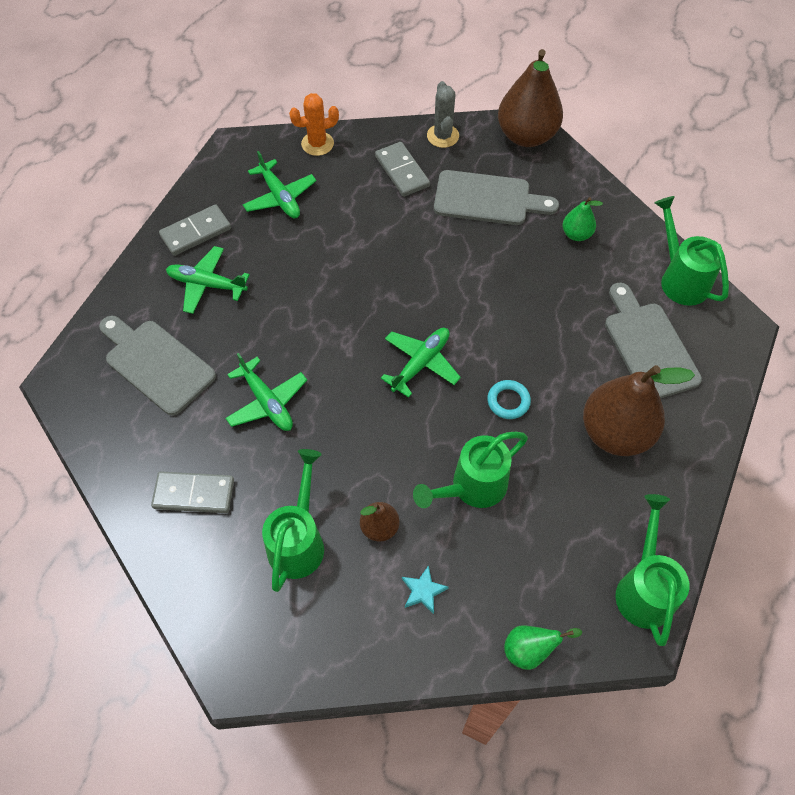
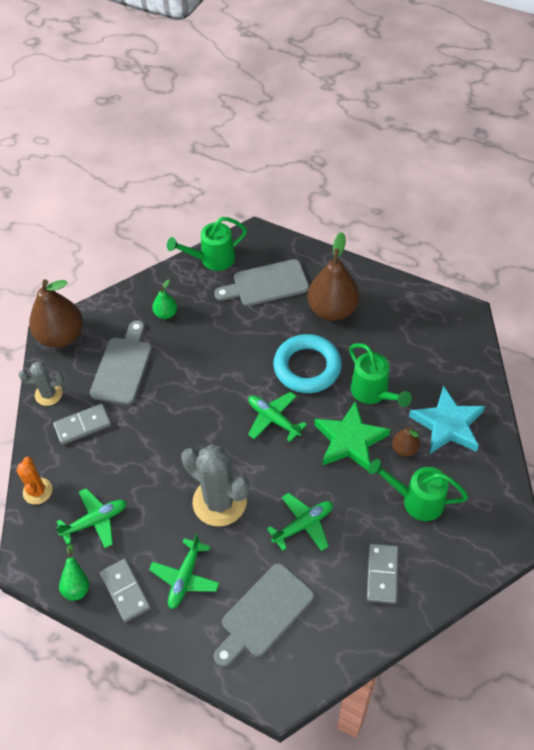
camera: 85 degrees left, 5 degrees down
turquoise star [402,565,449,614] -> turquoise star [409,385,485,454], size x2.39
turquoise ring [487,380,531,419] -> turquoise ring [273,334,342,393], size x2.23
green pear [504,626,582,670] -> green pear moved to [59,545,90,601]
green watering can [615,494,689,646] -> none
none -> grey cactus [181,444,249,526]
none -> green star [315,401,390,471]

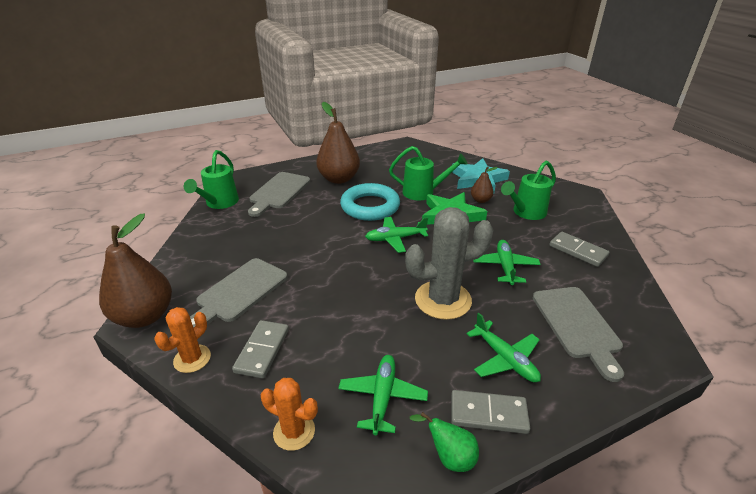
camera: 55 degrees left, 20 degrees down
grey cactus [19,361,64,406] -> orange cactus [154,307,211,373]
grey cutting board [90,320,152,405] -> grey cutting board turned 105 degrees counterclockwise [190,258,288,328]
green pear [152,279,177,319] -> none

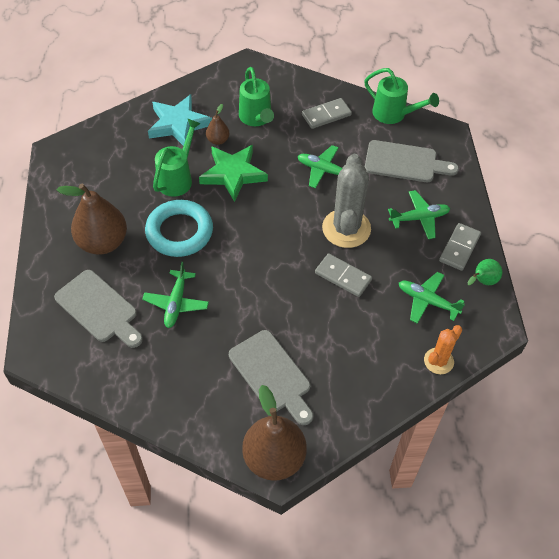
camera: 70 degrees left, 20 degrees up
orange cactus [154,307,211,373] -> none
green watering can [184,150,239,209] -> green watering can moved to [364,68,439,124]
grey domino [232,320,289,378] -> grey domino moved to [315,253,372,297]
green plane [365,217,428,253] -> green plane moved to [142,262,209,328]

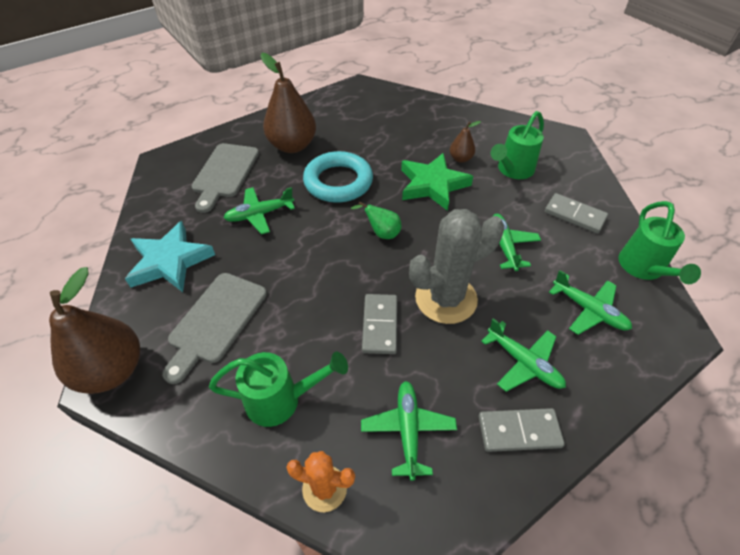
camera: 60 degrees right, 5 degrees down
turquoise star [148,94,212,146] -> turquoise star moved to [125,221,215,292]
green watering can [153,118,201,197] -> green watering can moved to [209,352,348,427]
grey cutting board [365,140,459,182] -> green plane [549,270,632,335]
green pear [468,259,502,285] -> green pear moved to [351,201,401,239]

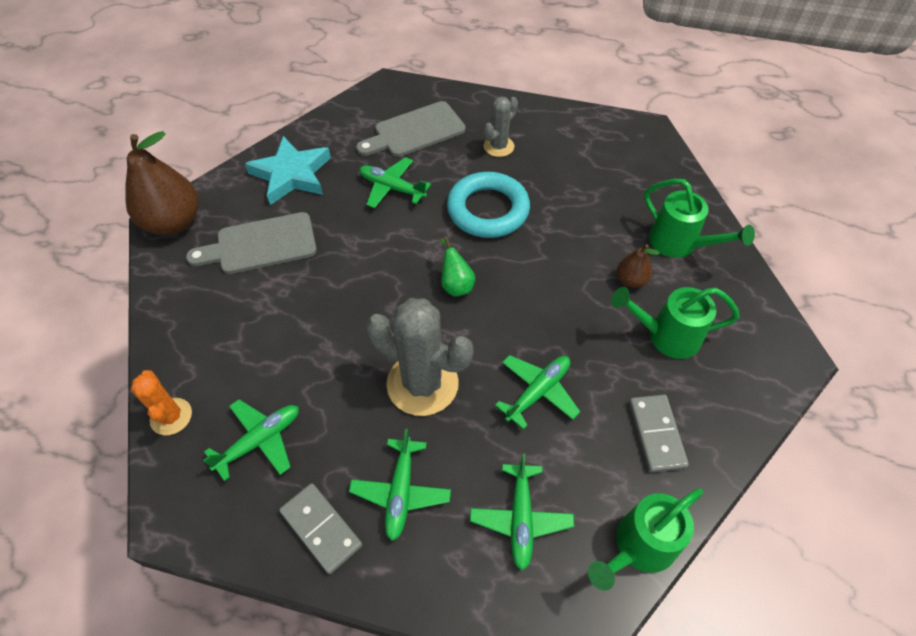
camera: 50 degrees right, 5 degrees up
green watering can [209,352,348,427] -> green watering can moved to [644,179,755,258]
brown pear [260,53,316,153] -> grey cactus [484,96,518,157]
grey domino [362,294,397,354] -> none
green star [401,153,473,211] -> none

